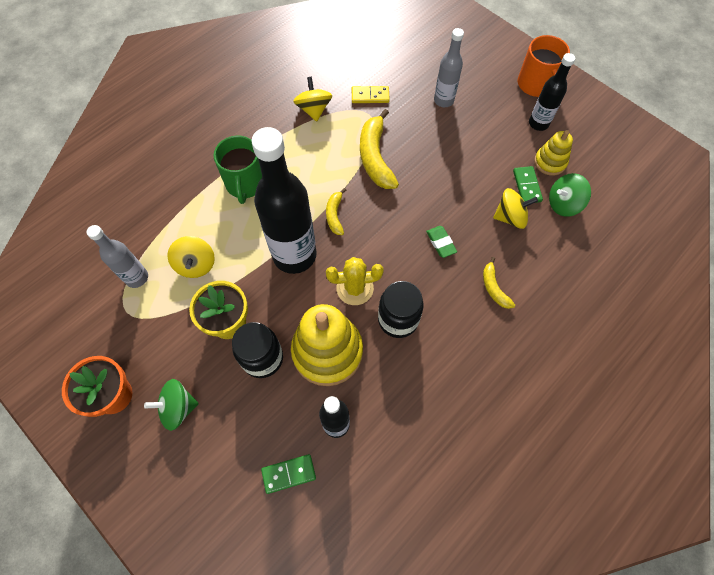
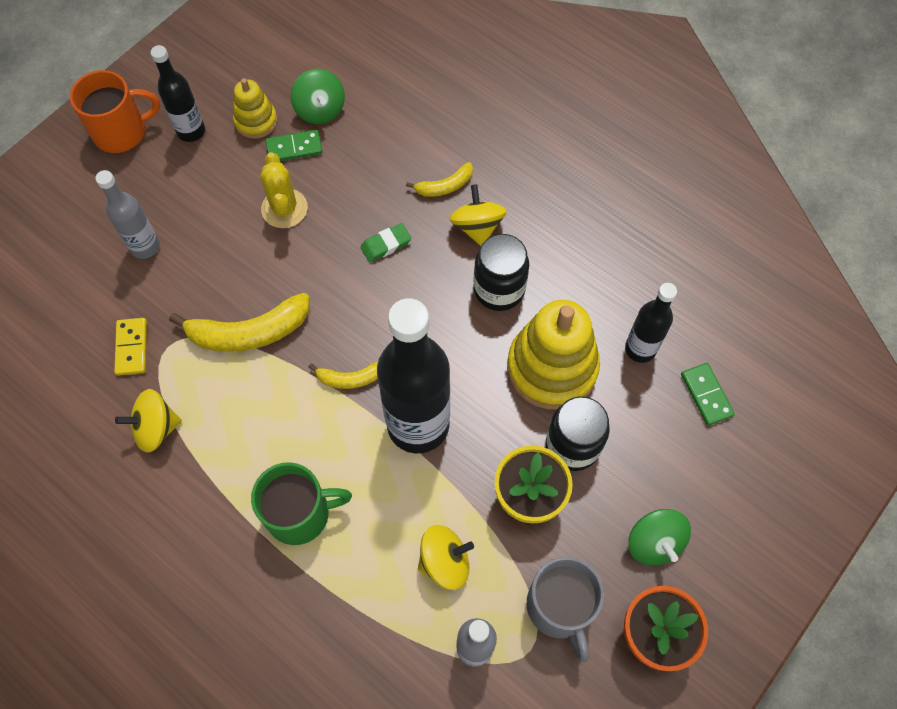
camera: 95 degrees left, 0 degrees up
yellow cactus [326,257,384,305] -> yellow cactus moved to [260,152,308,228]
yellow spinning top [493,188,538,229] -> yellow spinning top moved to [449,184,507,246]
none -> grey mug [527,557,604,662]

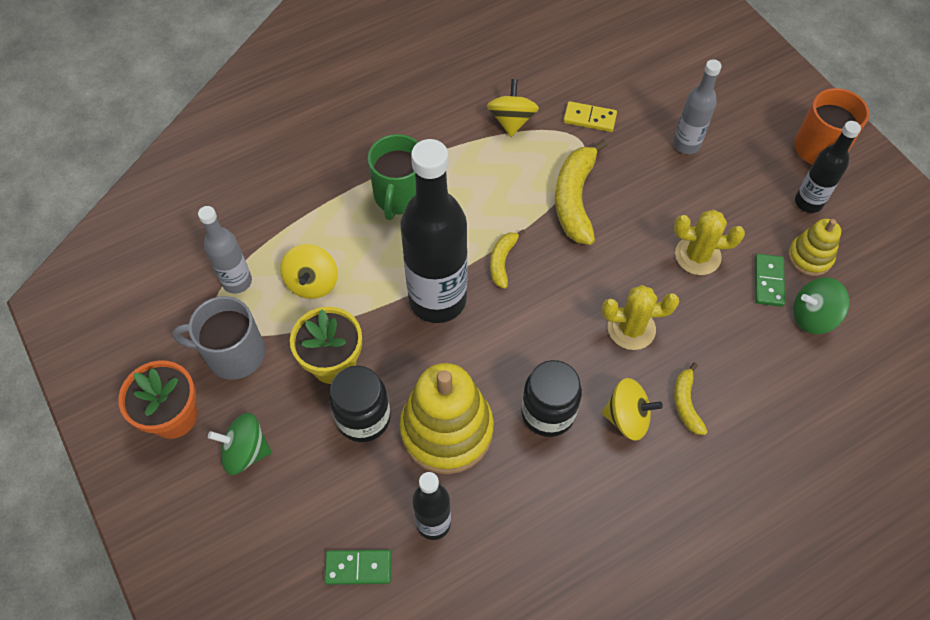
camera: 110 degrees right, 5 degrees down
green eraser [361,223,411,262] -> yellow cactus [602,285,679,350]

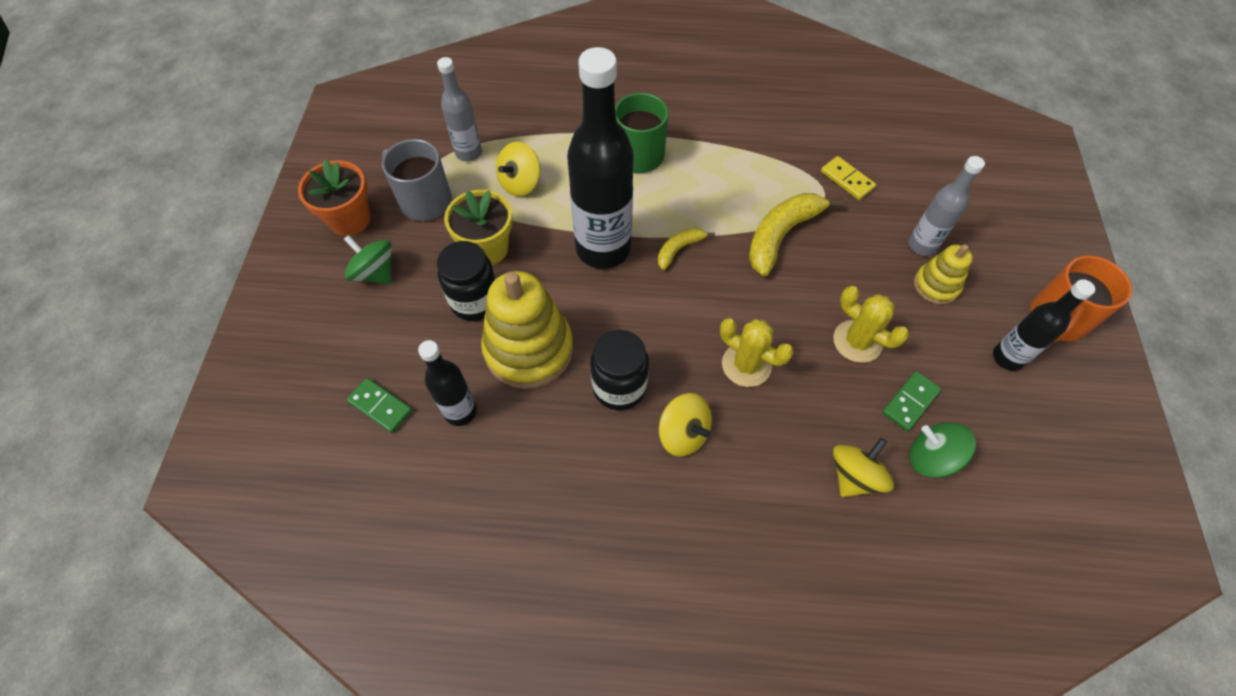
camera: 35 degrees right, 0 degrees up
yellow spinning top [487,79,539,137] -> yellow spinning top moved to [833,438,894,497]
yellow banana [674,363,708,435] -> none
yellow stacking toy [788,219,841,276] -> yellow stacking toy moved to [914,244,973,305]

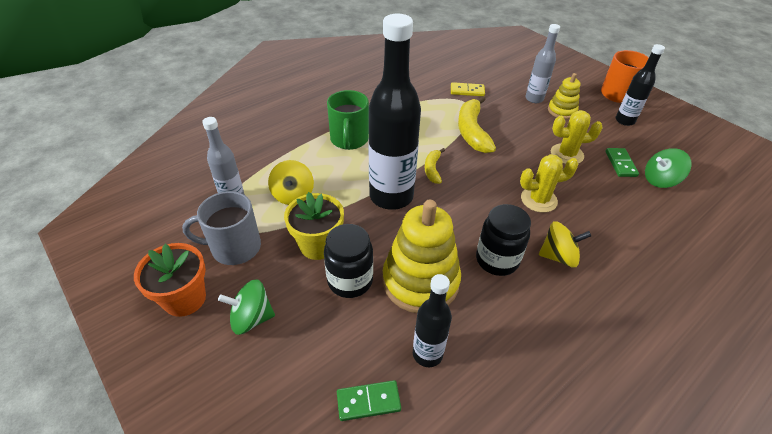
camera: 45 degrees left, 15 degrees down
yellow spinning top [833,438,894,497] -> none

